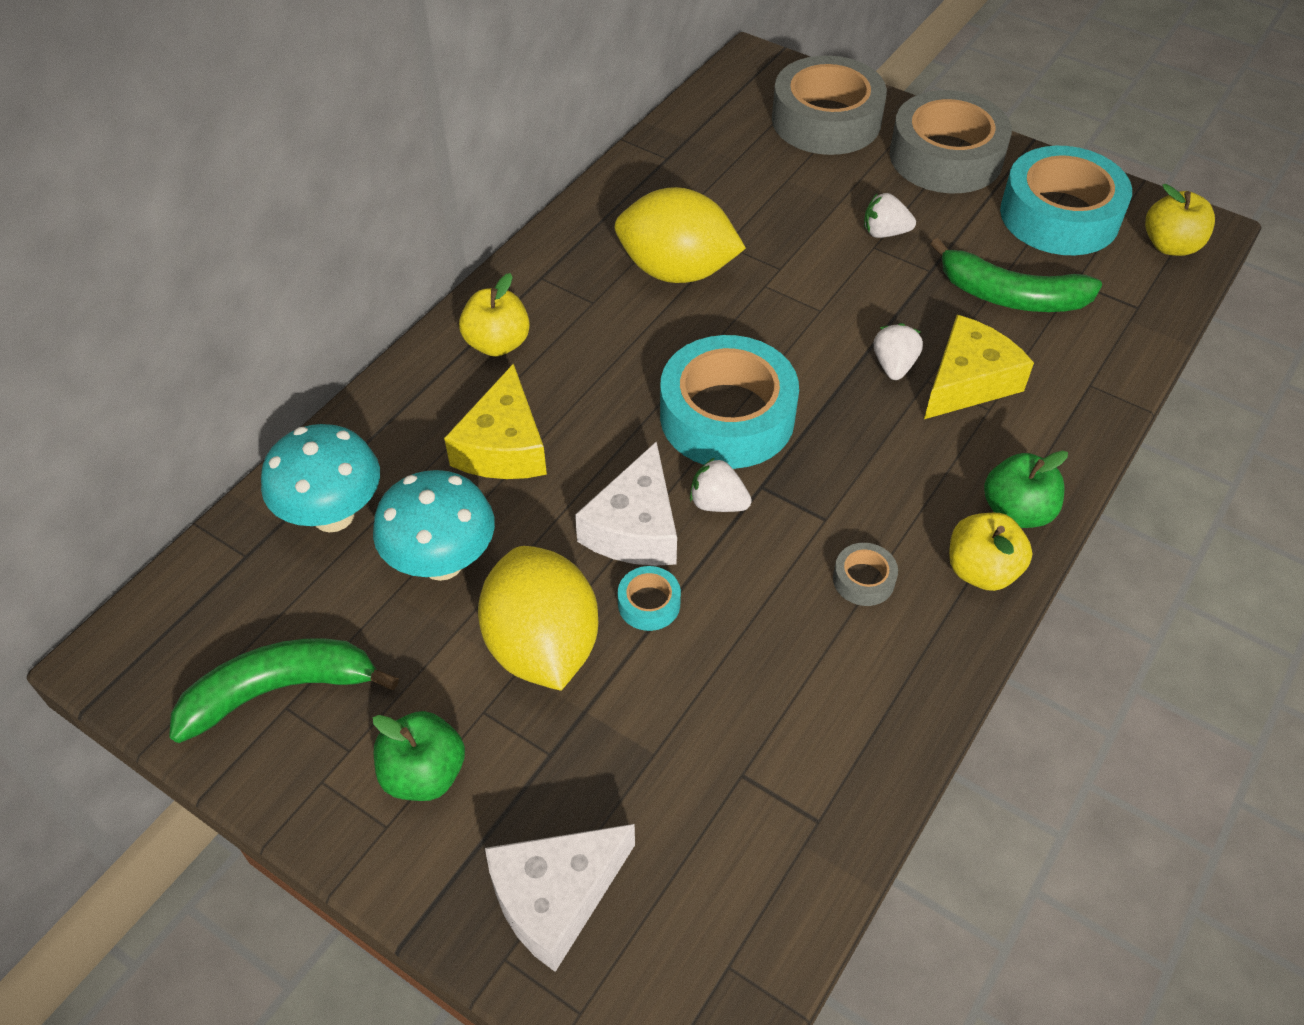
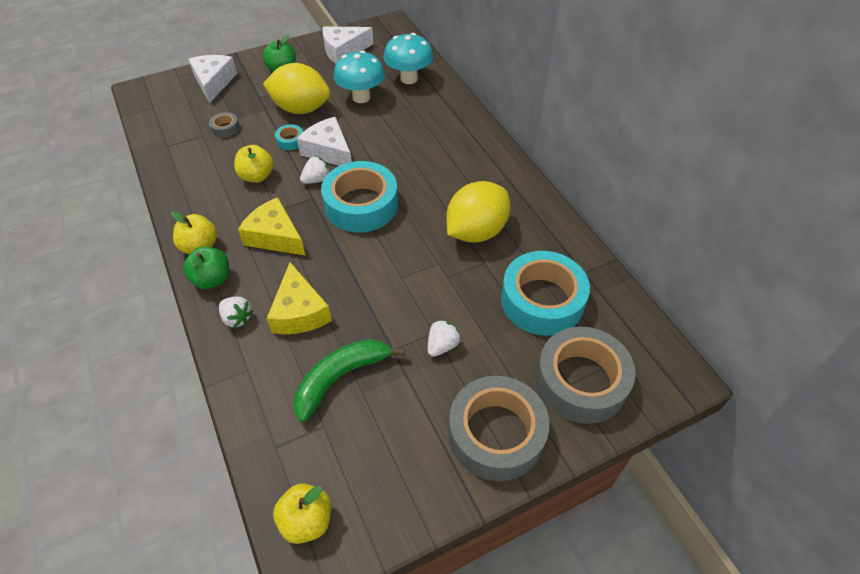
camera: 120 degrees right, 0 degrees up
green banana [169,639,399,743] -> white cheese [322,26,374,64]
yellow cheese [444,363,547,479] -> yellow cheese moved to [238,197,306,256]
yellow apple [459,273,530,357] -> yellow apple moved to [234,145,274,183]
grey tape [833,543,898,606] -> grey tape moved to [209,112,239,137]
white strawberry [874,323,923,380] -> white strawberry moved to [219,297,253,328]
turquoise tape [1000,146,1132,255] -> turquoise tape moved to [501,251,590,336]

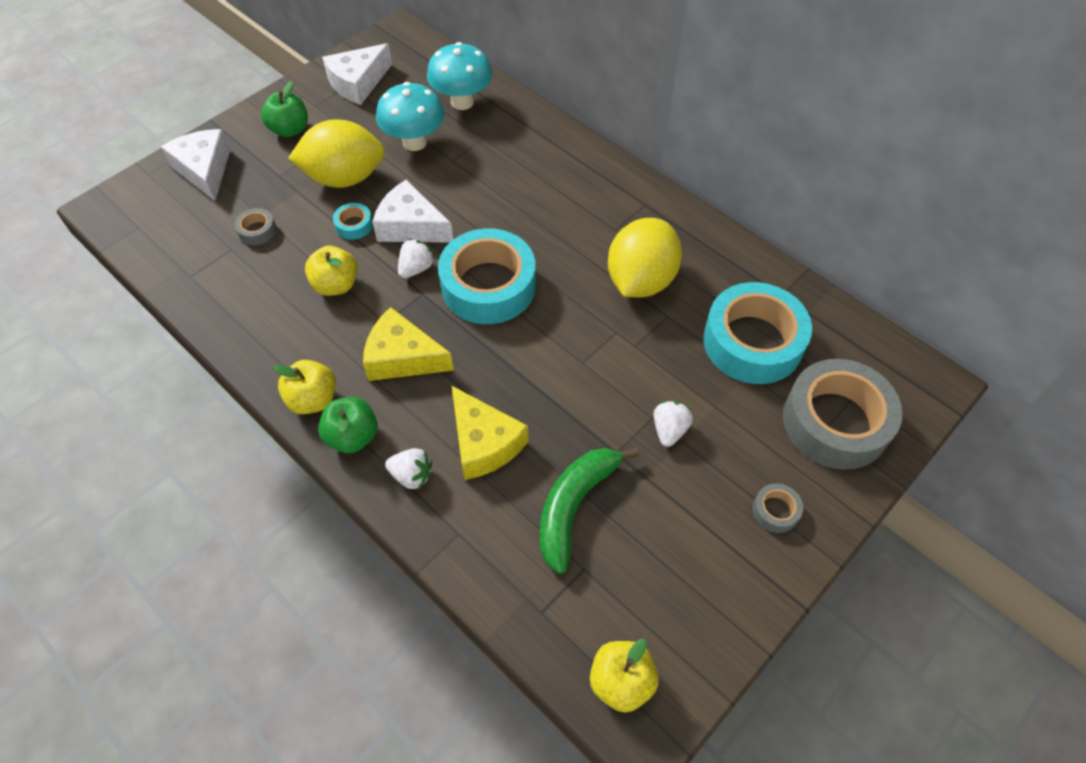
camera: 20 degrees left, 5 degrees up
grey tape [448,376,549,481] -> grey tape [753,483,803,533], size x0.41

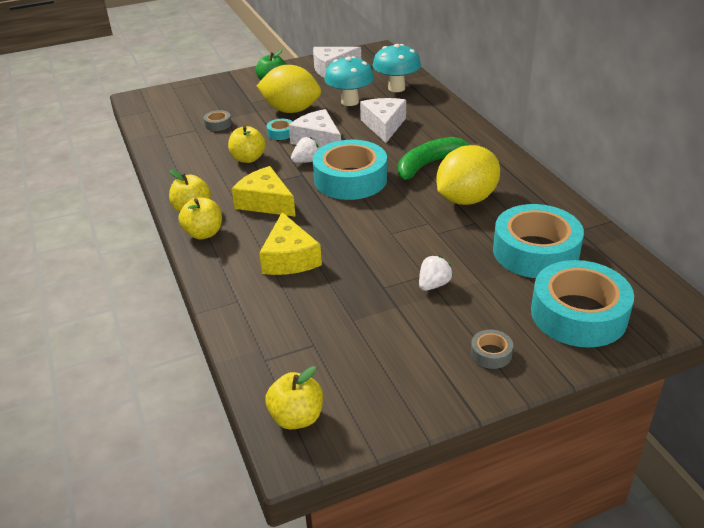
camera: 25 degrees right, 20 degrees down
white cheese [161,129,230,201] -> white cheese moved to [360,98,406,143]
green apple [318,397,378,453] -> yellow apple [178,197,222,239]
white strawberry [385,448,432,490] -> none
green banana [540,448,639,574] -> green banana moved to [398,137,480,180]
grey tape [783,359,903,470] -> turquoise tape [531,260,634,347]

